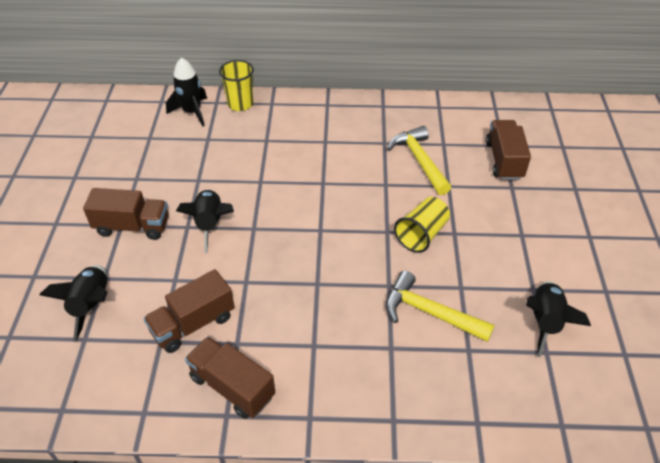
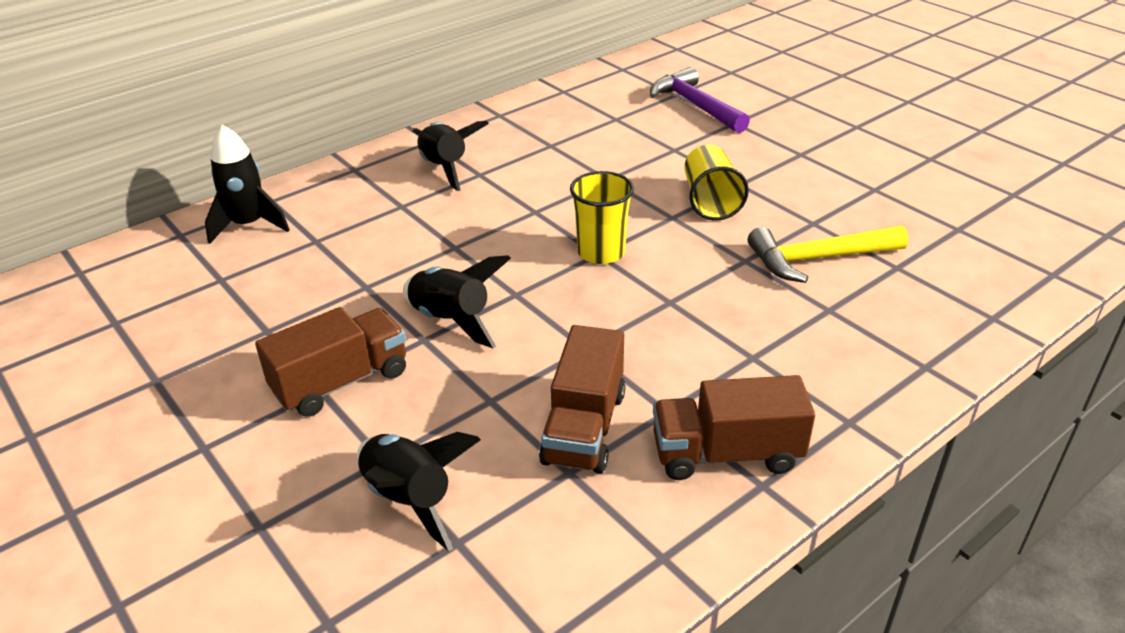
camera: 40 degrees left, 10 degrees down
yellow cup [219,60,254,111] -> yellow cup moved to [570,171,634,264]
yellow hammer [387,126,451,195] -> none
brown truck [486,120,531,180] -> purple hammer [650,67,750,133]
black rocket [526,281,591,357] -> black rocket moved to [412,121,489,191]

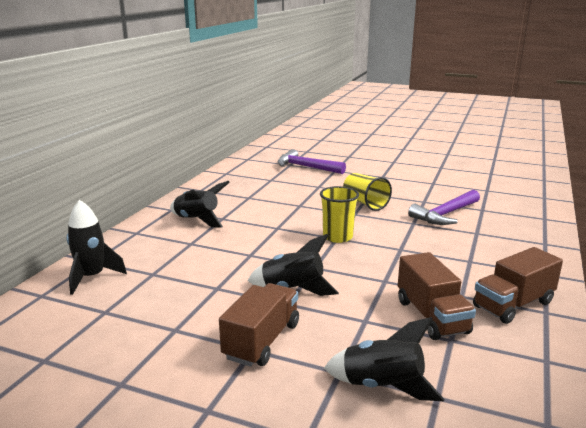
camera: 30 degrees left, 15 degrees down
yellow hammer [748,225,908,283] -> purple hammer [408,190,480,225]

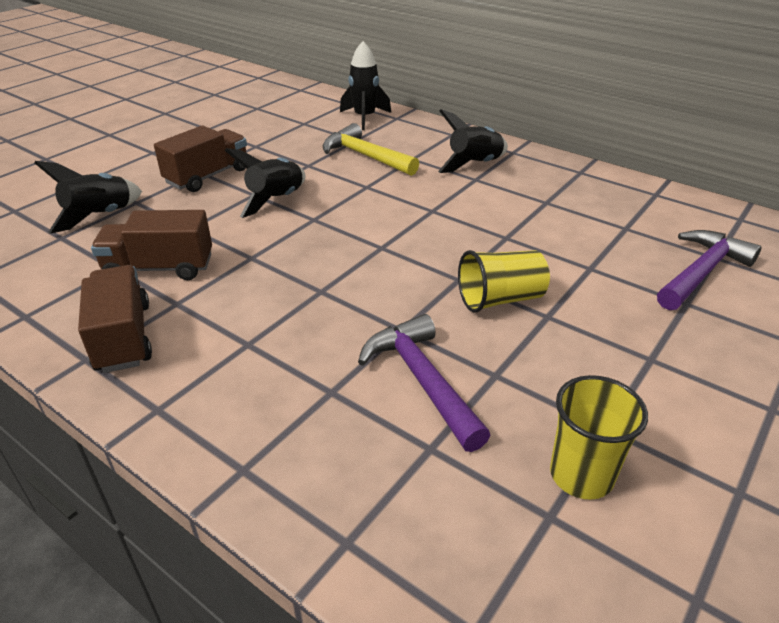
camera: 105 degrees right, 15 degrees up
brown truck [219,283,299,367] -> brown truck turned 90 degrees counterclockwise [154,125,247,192]
yellow cup [320,186,359,243] -> yellow cup moved to [550,375,648,500]
none -> yellow hammer [323,123,419,176]

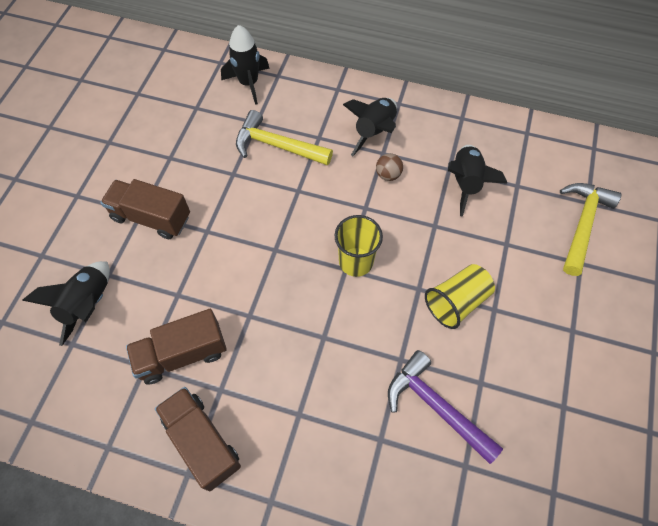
camera: 20 degrees left, 25 degrees up
brown truck [154,125,247,192] -> brown truck turned 90 degrees counterclockwise [100,179,190,239]
black rocket [224,148,305,218] -> black rocket moved to [448,145,507,217]
yellow cup [550,375,648,500] -> yellow cup moved to [335,215,383,277]
purple hammer [657,230,761,310] -> yellow hammer [560,183,621,276]
none -> brown ball [376,153,403,181]

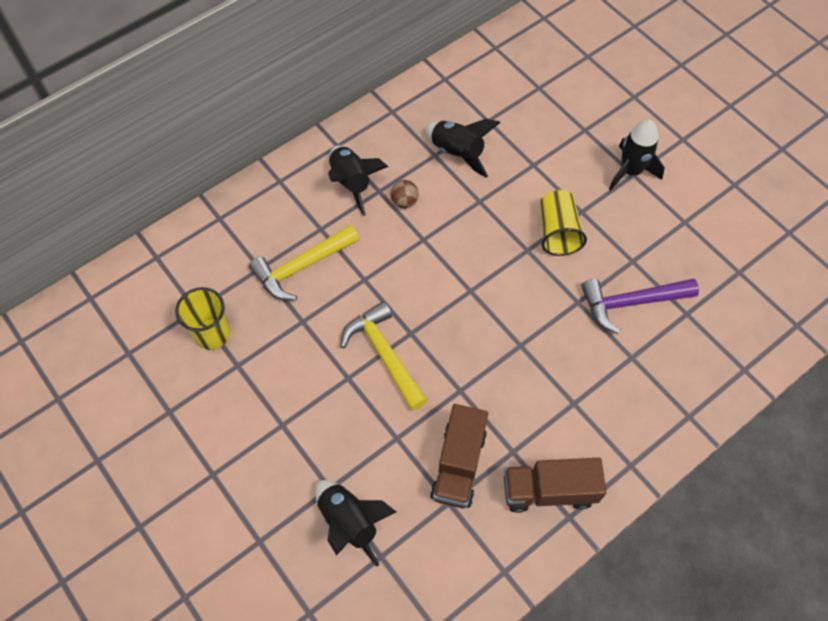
camera: 55 degrees left, 0 degrees up
brown truck [100,179,190,239] -> none
black rocket [221,25,270,105] -> black rocket moved to [609,120,665,191]
yellow cup [335,215,383,277] -> yellow cup moved to [175,287,230,350]
yellow hammer [560,183,621,276] -> yellow hammer moved to [340,301,428,411]

